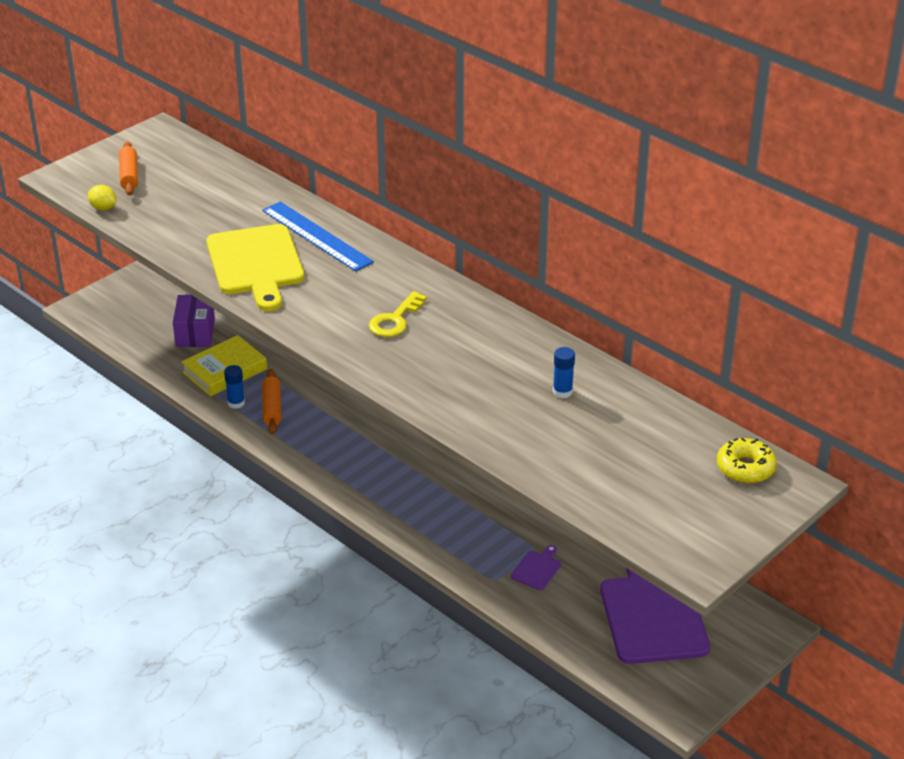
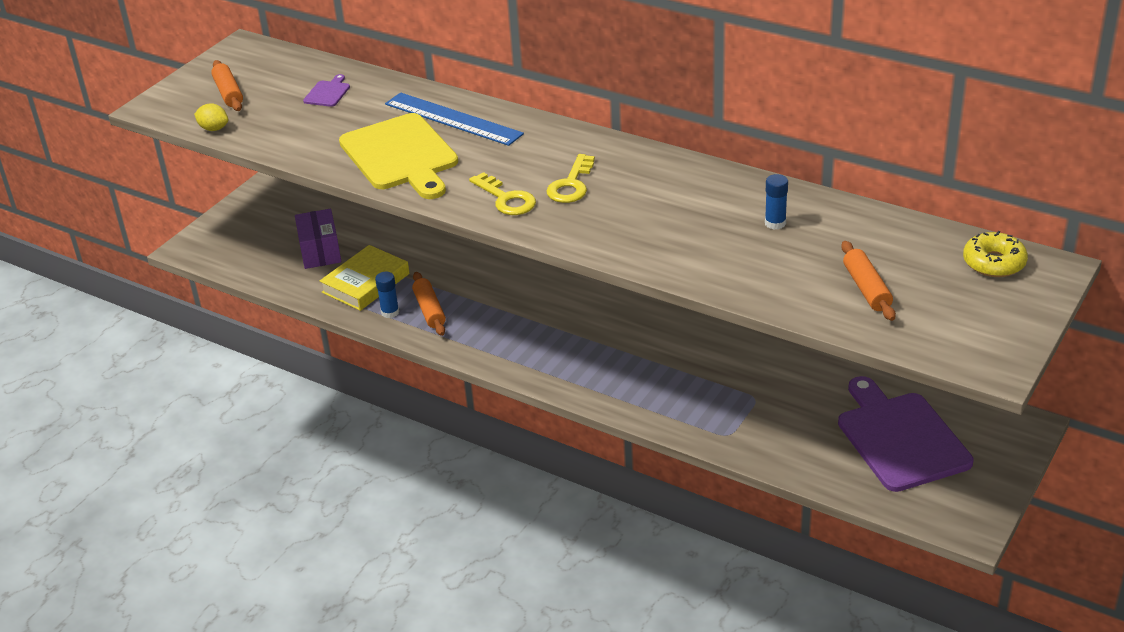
camera: 10 degrees left, 0 degrees up
purple cutting board [511,545,561,590] -> purple cutting board moved to [303,74,350,107]
none -> yellow key [469,172,536,215]
none -> orange rolling pin [841,241,896,321]

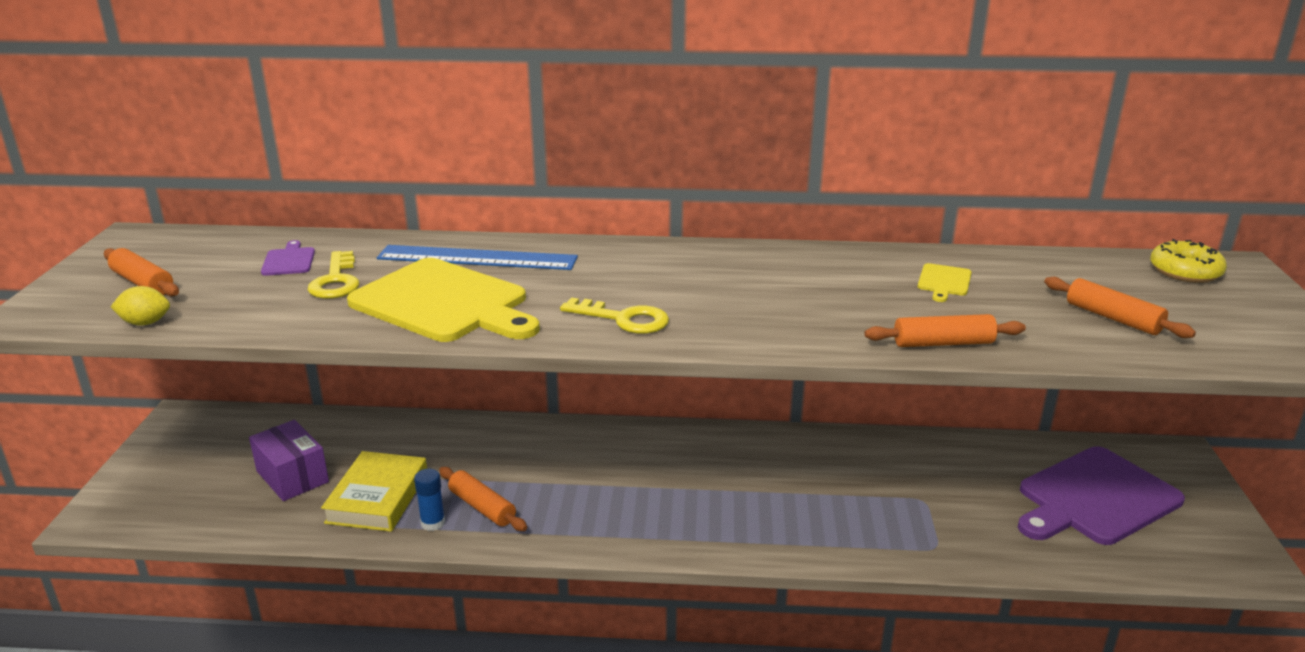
camera: 30 degrees left, 10 degrees down
yellow key [546,154,595,203] -> yellow key moved to [308,251,359,299]
blue glue stick [765,174,788,230] -> yellow cutting board [917,263,972,302]
purple cutting board [838,376,974,492] -> purple cutting board turned 75 degrees counterclockwise [1018,446,1185,545]
none -> orange rolling pin [865,314,1026,347]

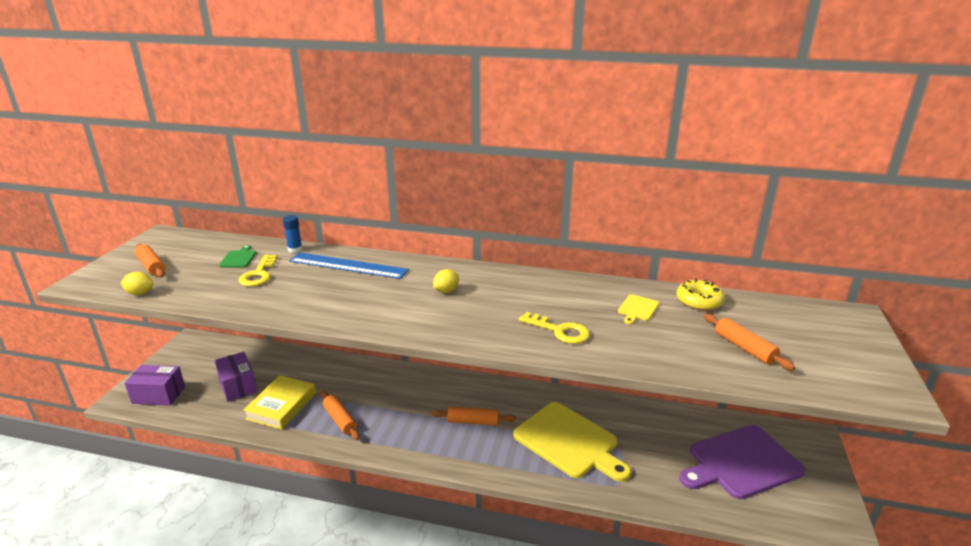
camera: 10 degrees right, 0 degrees up
purple cutting board [261,240,315,276] -> green cutting board [219,245,257,267]
yellow cutting board [347,258,540,342] -> yellow cutting board moved to [513,402,631,482]
blue glue stick [414,469,445,531] -> blue glue stick moved to [283,215,302,253]
yellow key [560,297,669,334] -> yellow key moved to [519,312,590,344]
orange rolling pin [865,314,1026,347] -> orange rolling pin moved to [431,407,516,425]
yellow donut [1150,239,1227,283] -> yellow donut moved to [676,279,725,311]
none -> purple box [125,365,185,406]
none -> yellow lemon [433,269,459,293]

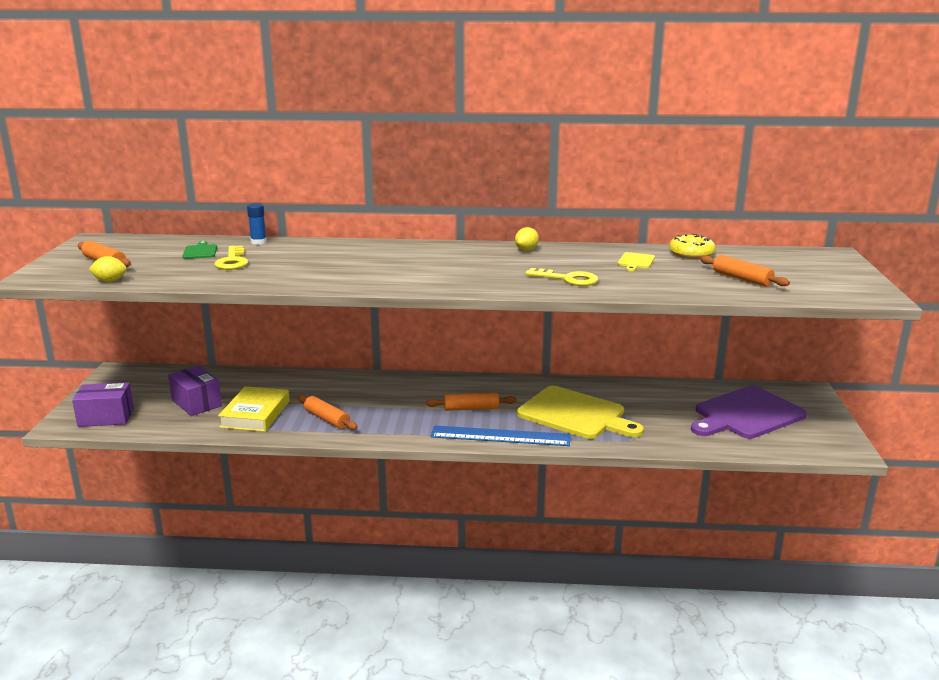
camera: 10 degrees left, 5 degrees down
blue ruler [289,252,409,279] -> blue ruler moved to [430,425,570,446]
yellow lemon [433,269,459,293] -> yellow lemon moved to [515,227,539,251]

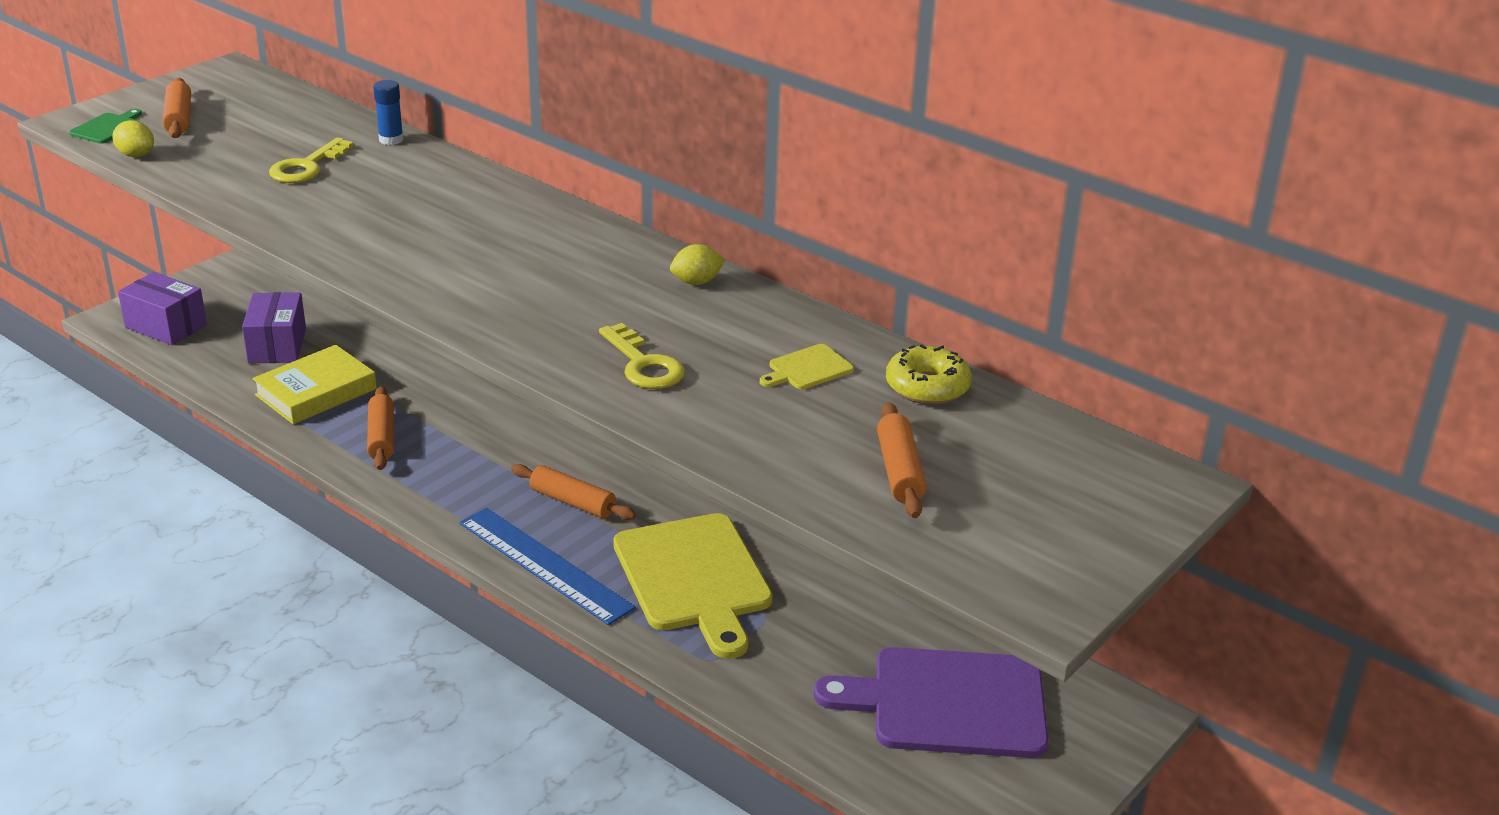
camera: 35 degrees right, 10 degrees up
green cutting board [182,241,217,259] -> green cutting board moved to [69,109,142,144]

